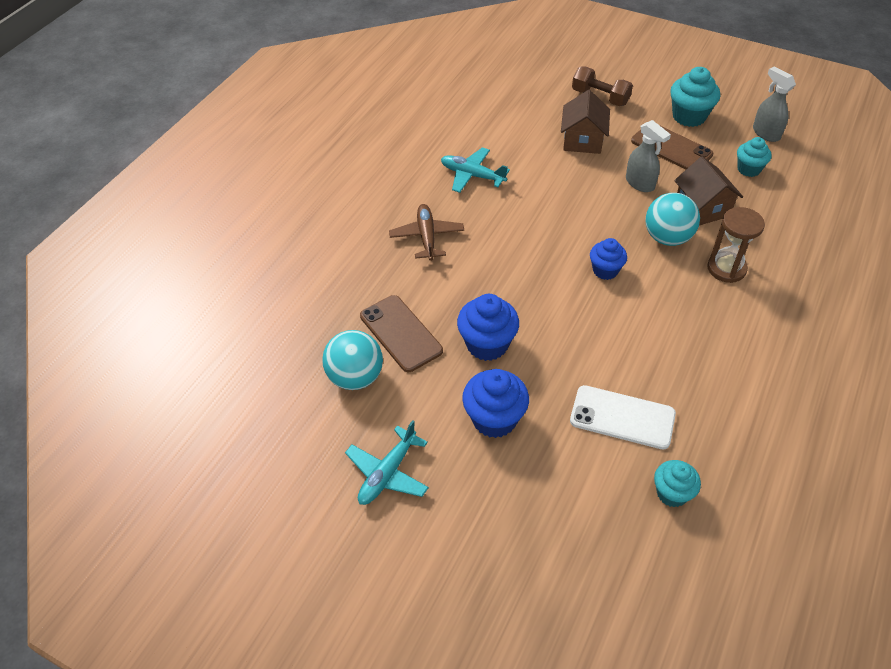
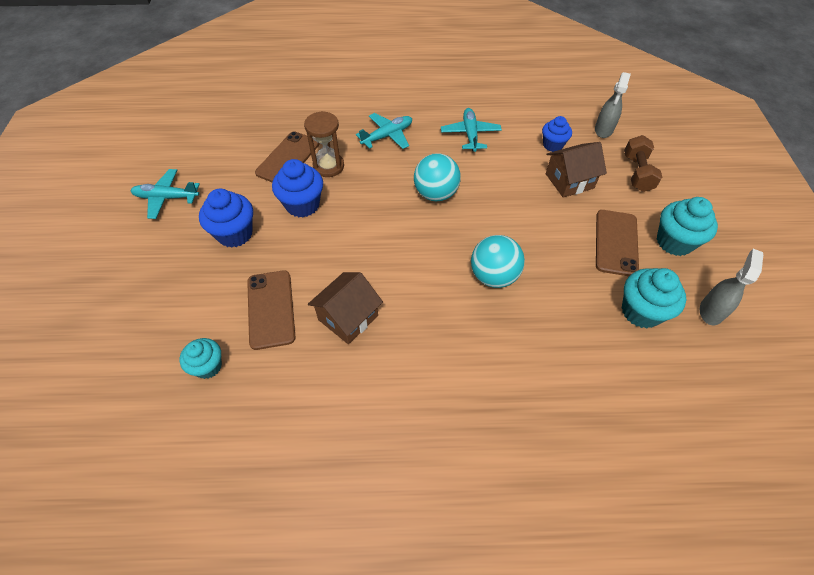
camera: 60 degrees right, 5 degrees up
turquoise ball [322,330,383,390] -> turquoise ball moved to [414,153,461,201]
brown plane [389,204,464,261] -> turquoise plane [356,113,412,149]
white phone [570,385,676,450] -> brown phone [247,270,296,350]
blue cupcake [590,238,627,280] -> blue cupcake moved to [542,116,572,152]
grey spray bottle [626,120,671,192] -> grey spray bottle moved to [595,72,631,138]
brown house [674,156,743,226] -> brown house moved to [308,272,383,344]
brown hourglass [707,207,765,283] -> brown hourglass moved to [304,111,344,177]
turquoise cupcake [737,137,772,177] -> turquoise cupcake [622,268,686,329], size x1.54

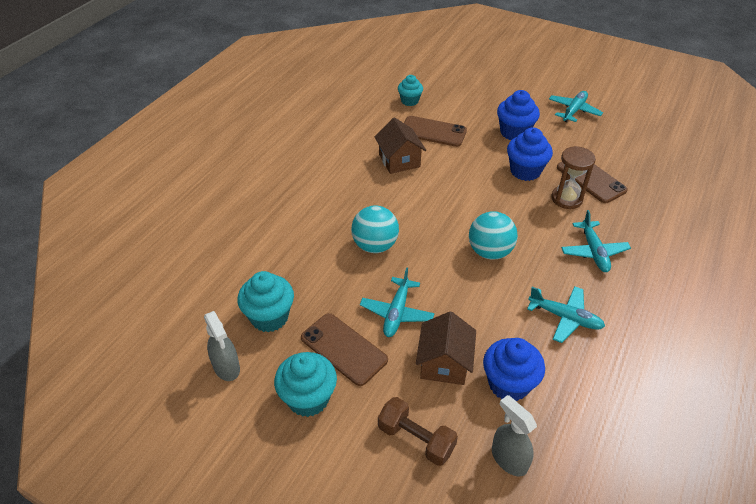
camera: 120 degrees right, 10 degrees down
blue cupcake [542,116,572,152] -> blue cupcake [483,338,545,401], size x1.54
none -> turquoise plane [360,267,435,337]

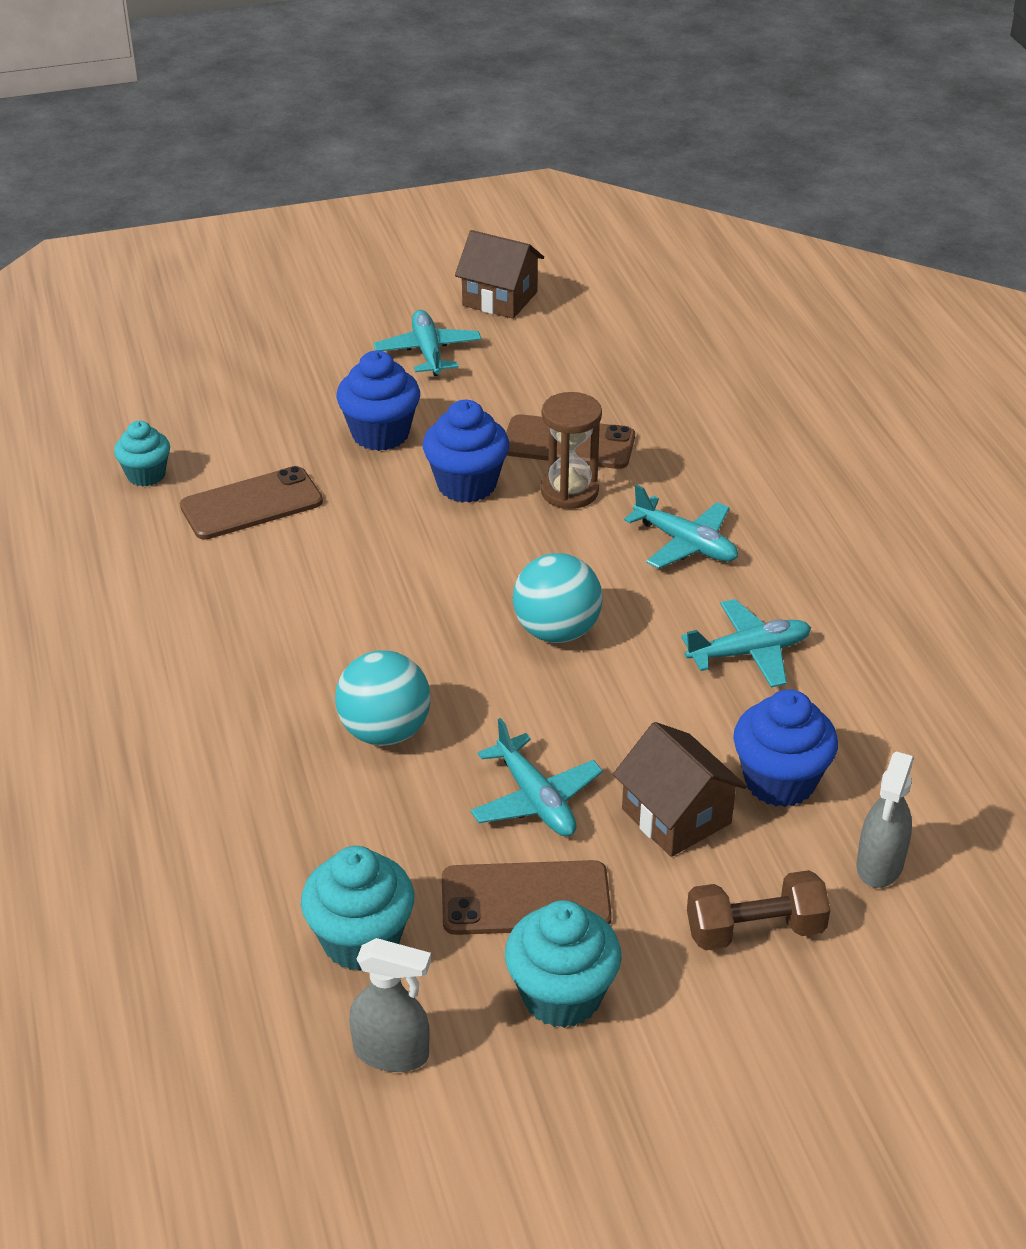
camera: 45 degrees left, 5 degrees down
brown house [375,117,426,174] -> brown house moved to [455,230,544,319]
grey spray bottle [492,395,537,477] -> grey spray bottle turned 75 degrees counterclockwise [856,752,914,888]

